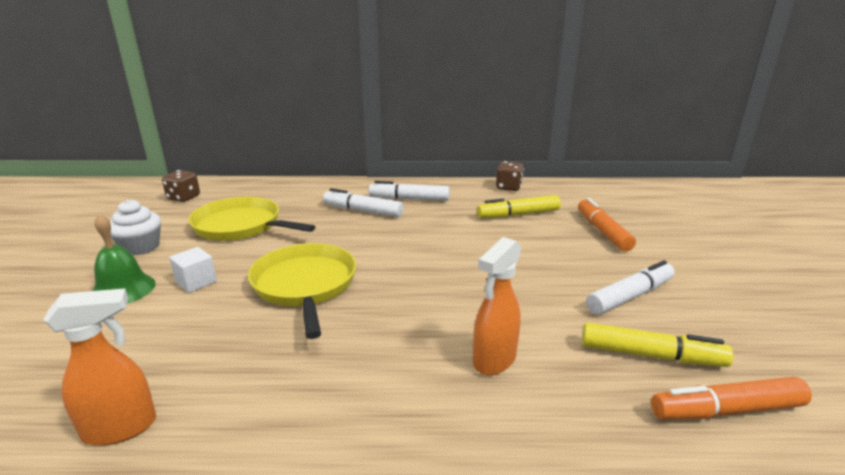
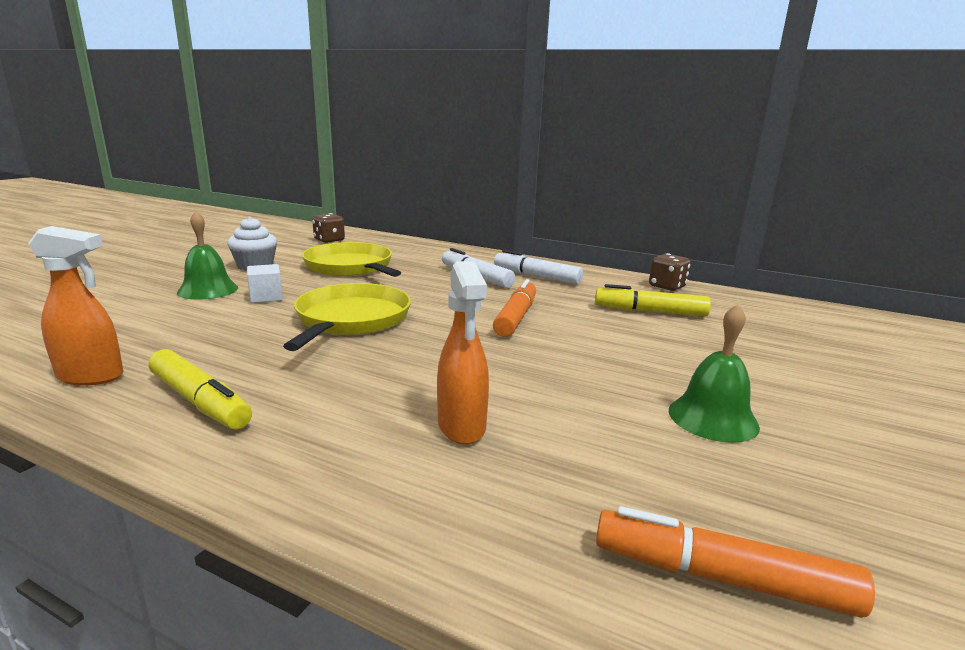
camera: 25 degrees right, 5 degrees down
orange spray bottle [473,237,521,375] -> orange spray bottle turned 75 degrees counterclockwise [437,261,489,445]
orange marker [578,198,636,251] -> orange marker moved to [493,279,536,337]
yellow marker [582,322,733,367] -> yellow marker moved to [149,349,252,430]
white marker [586,260,675,315] -> green bell [669,304,760,443]

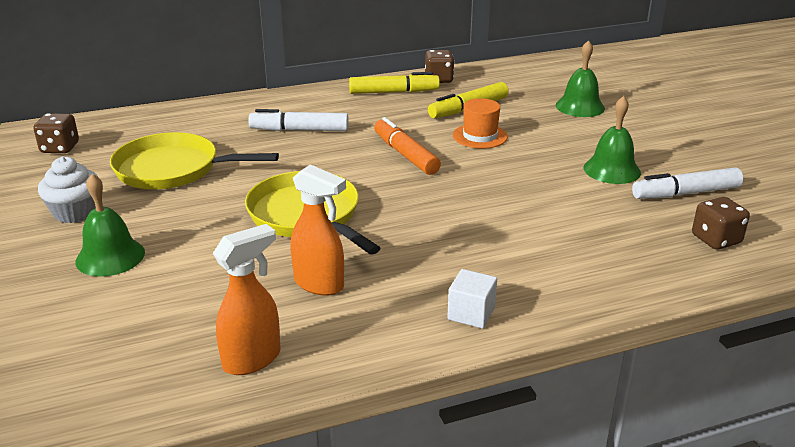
camera: 45 degrees left, 10 degrees up
yellow marker [149,349,252,430] -> yellow marker moved to [349,72,440,94]
white cube [247,264,283,303] -> white cube moved to [447,269,497,329]
orange spray bottle [437,261,489,445] -> orange spray bottle moved to [290,164,346,296]
white marker [494,250,583,285] -> white marker moved to [632,167,743,199]
orange marker [596,506,875,618] -> brown dice [692,197,750,250]
none -> orange hat [453,98,508,149]
none -> green bell [556,40,605,117]

